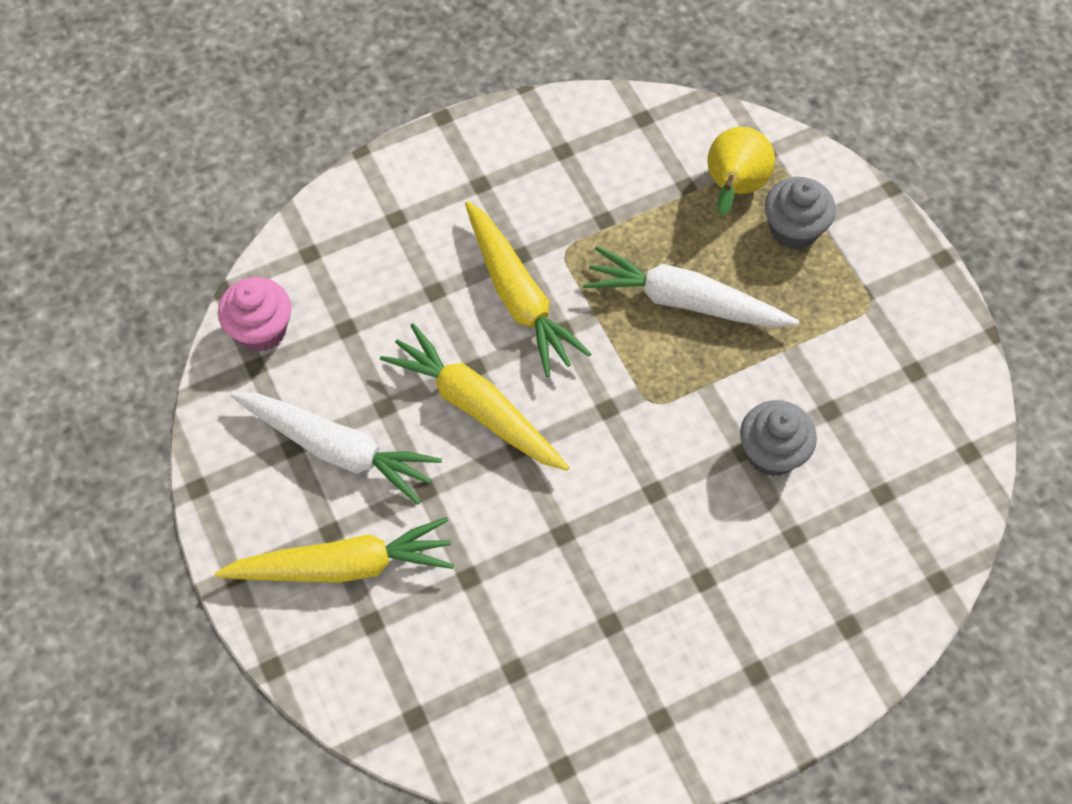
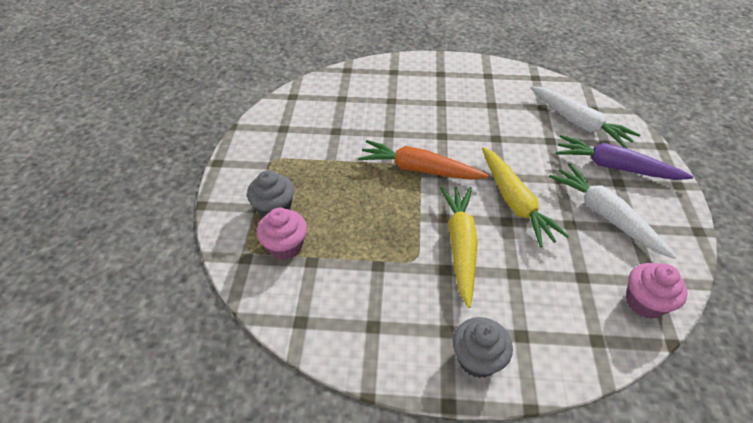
camera: 150 degrees left, 15 degrees down
yellow carrot [215,517,454,583] -> purple carrot [556,135,694,180]
white carrot [583,246,799,328] -> white carrot moved to [530,86,641,148]
yellow pear [707,127,775,216] -> pink cupcake [257,208,307,260]
grey cupcake [740,400,817,476] -> grey cupcake moved to [453,317,513,378]
none -> orange carrot [358,140,489,180]

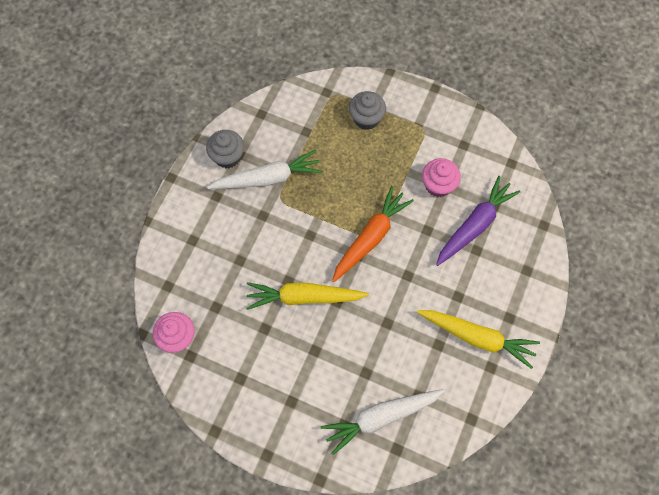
camera: 110 degrees right, 20 degrees up
pink cupcake [257,208,307,260] -> pink cupcake moved to [422,158,461,197]
yellow carrot [440,187,478,308] -> yellow carrot moved to [417,310,540,369]
grey cupcake [453,317,513,378] -> grey cupcake moved to [206,130,244,168]
white carrot [549,163,677,259] -> white carrot moved to [207,150,323,189]
purple carrot [556,135,694,180] -> purple carrot moved to [436,176,520,266]

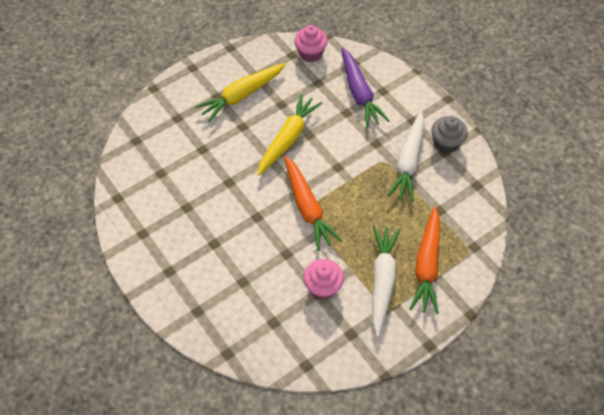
camera: 120 degrees right, 10 degrees down
white carrot [321,389,445,455] -> white carrot moved to [372,226,400,337]
grey cupcake [349,91,386,130] -> orange carrot [410,207,440,314]
yellow carrot [417,310,540,369] -> yellow carrot moved to [195,63,286,122]
purple carrot [436,176,520,266] -> purple carrot moved to [341,47,390,128]

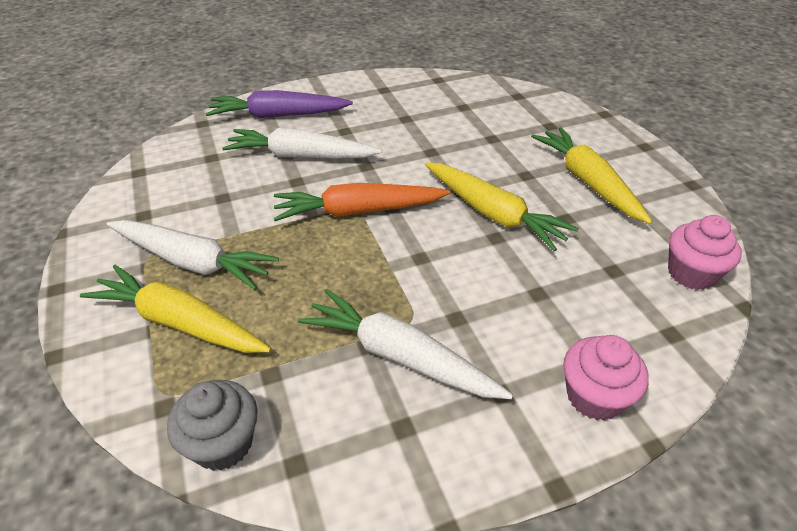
camera: 105 degrees right, 15 degrees down
pink cupcake [303,259,344,300] -> pink cupcake moved to [563,335,648,421]
purple carrot [341,47,390,128] -> purple carrot moved to [206,90,353,118]
orange carrot [410,207,440,314] -> yellow carrot [80,265,271,353]
grey cupcake [431,116,468,153] -> grey cupcake moved to [167,380,258,471]
none -> white carrot [222,128,382,159]

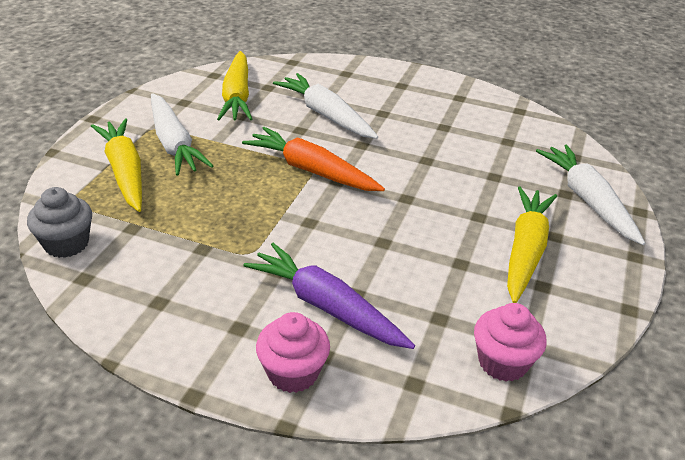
camera: 40 degrees right, 5 degrees down
purple carrot [206,90,353,118] -> purple carrot moved to [243,243,415,349]
white carrot [298,289,513,399] -> white carrot moved to [536,144,645,245]
yellow carrot [425,162,579,251] -> yellow carrot moved to [217,51,252,120]

